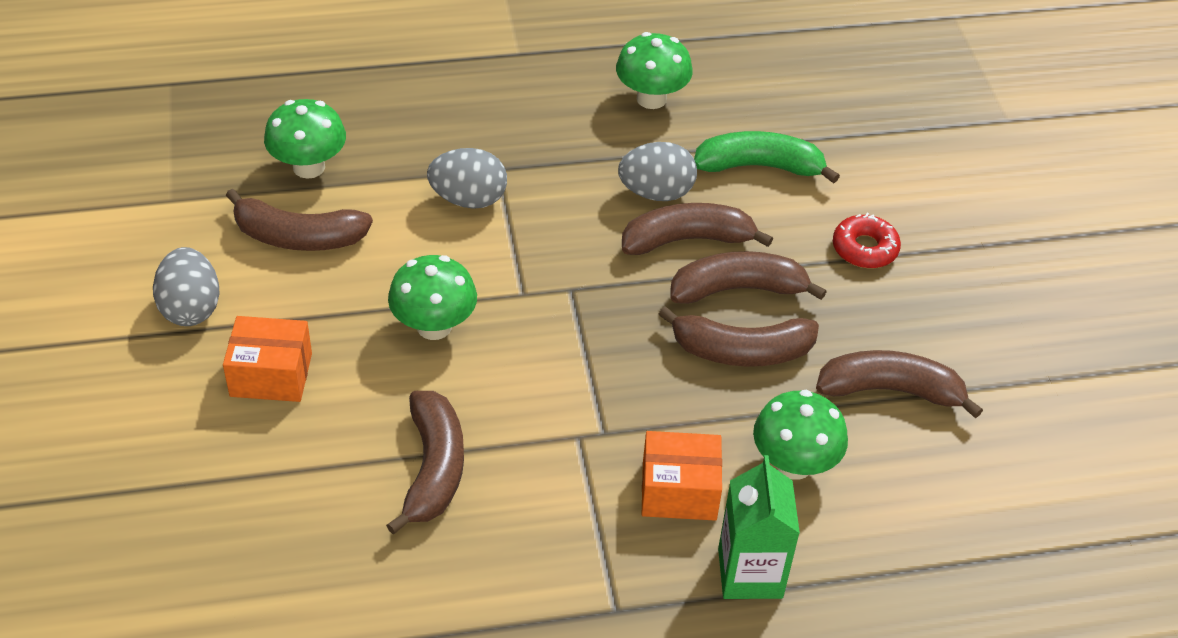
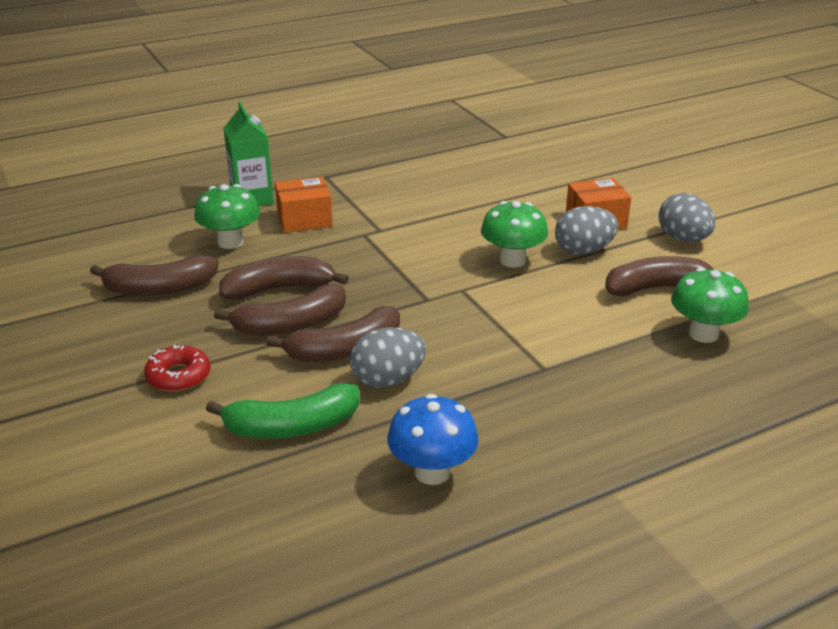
camera: 165 degrees right, 15 degrees down
brown banana [386,391,464,535] -> none
grey egg [427,148,507,209] -> grey egg moved to [555,206,618,255]
green mushroom [616,32,693,109] -> blue mushroom [387,394,479,485]

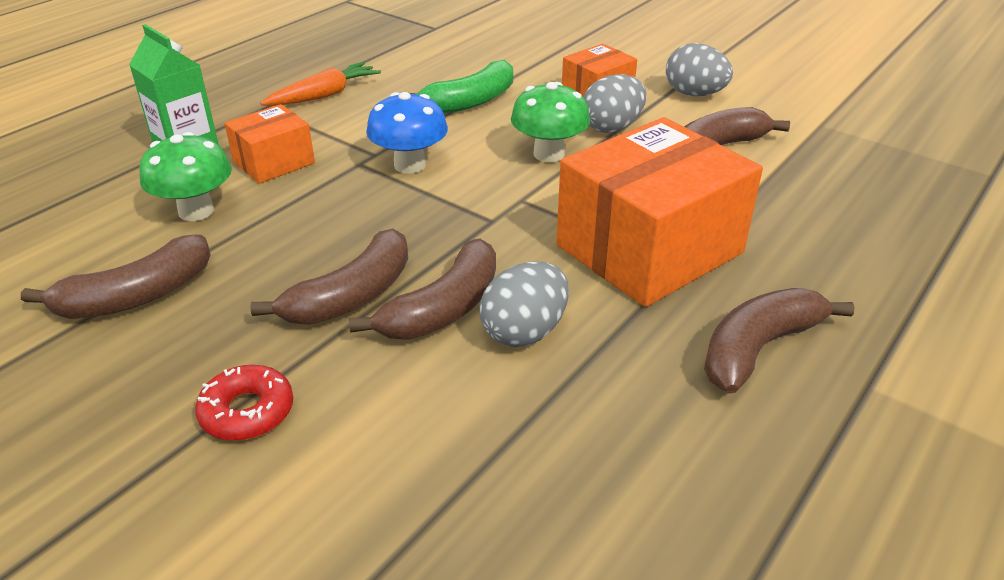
camera: 25 degrees left, 5 degrees up
green banana [206,383,360,439] -> green banana moved to [409,60,513,113]
brown banana [219,256,349,300] -> brown banana moved to [704,288,854,393]
blue mushroom [387,394,479,485] -> blue mushroom moved to [366,92,448,174]
green mushroom [671,268,749,343] -> none
none -> orange carrot [260,62,381,106]
none -> orange box [556,117,763,307]

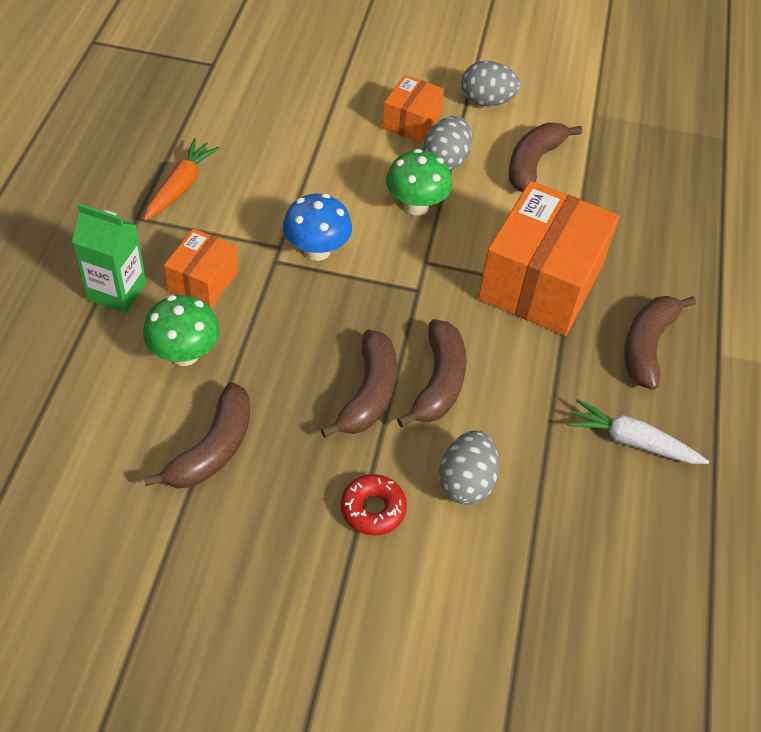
camera: 30 degrees left, 15 degrees up
green banana [409,60,513,113] -> none
grey egg [480,261,569,347] -> grey egg moved to [439,431,499,505]
none -> white carrot [568,399,709,464]

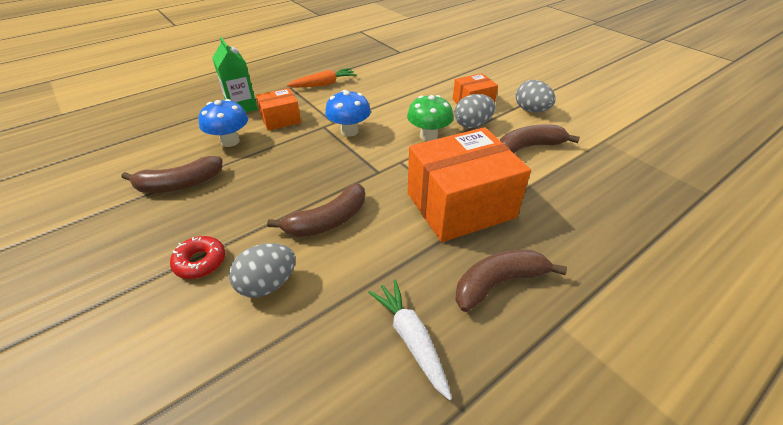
camera: 45 degrees right, 10 degrees down
green mushroom [143,295,220,366] -> blue mushroom [199,99,248,147]
brown banana [321,330,397,438] -> none

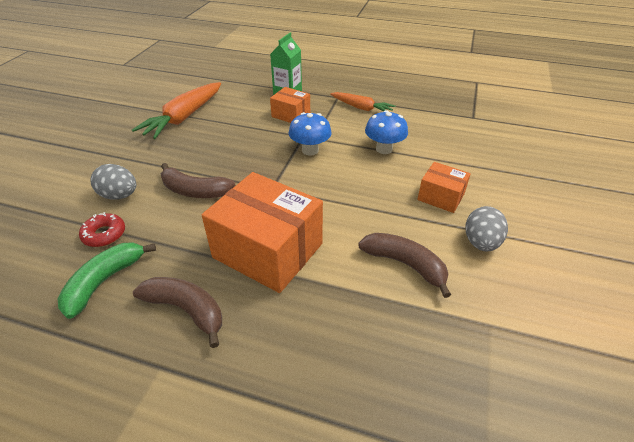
camera: 55 degrees right, 0 degrees up
brown banana [121,156,222,193] -> orange carrot [132,82,221,139]
red donut [170,236,225,279] -> red donut moved to [79,212,125,247]
blue mushroom [199,99,248,147] -> blue mushroom moved to [365,110,408,154]
white carrot [368,280,452,401] -> green banana [57,242,156,319]
green mushroom [407,95,454,141] -> none
grey egg [454,94,496,128] -> none

